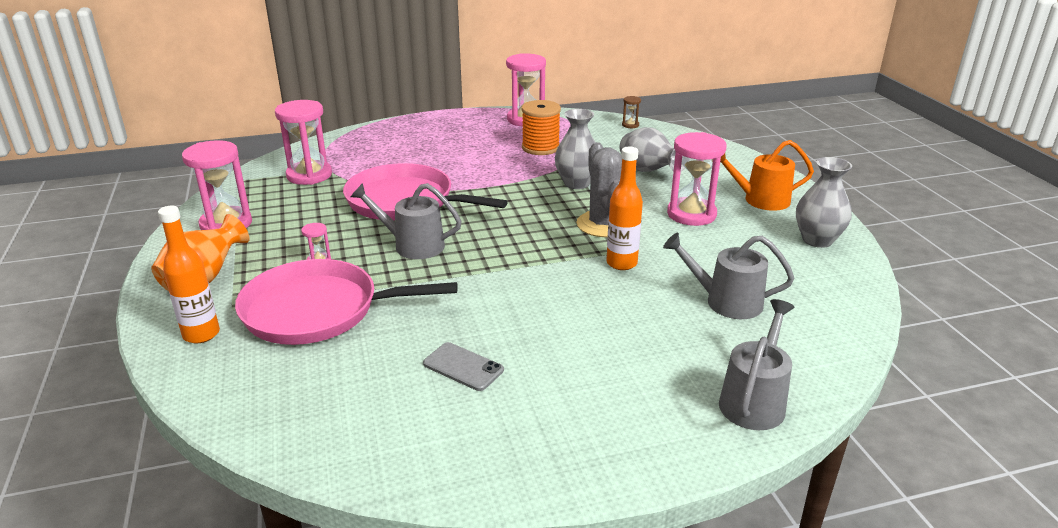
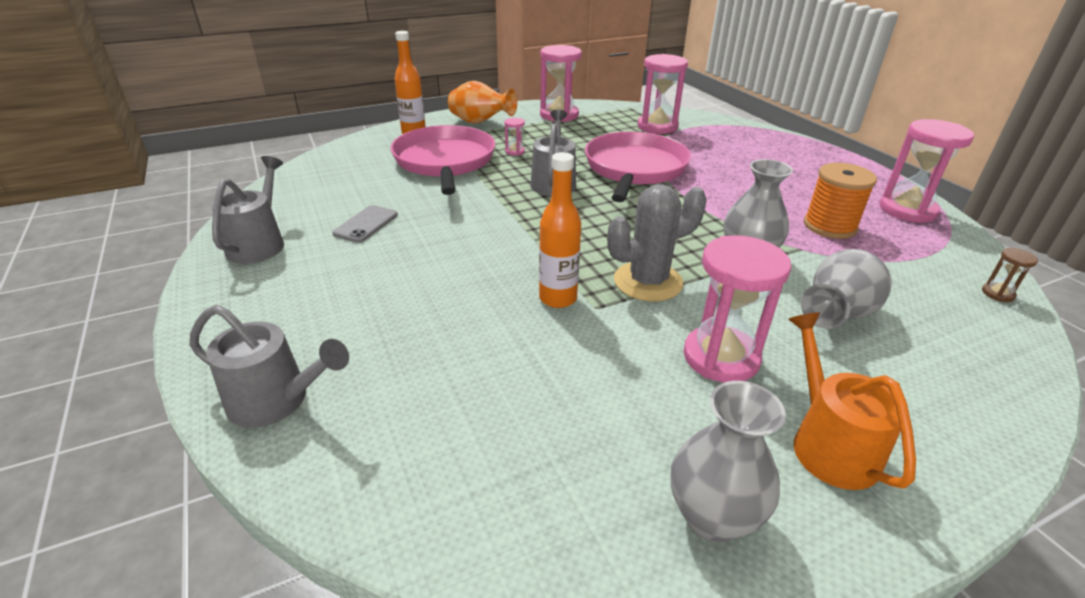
camera: 80 degrees right, 5 degrees up
grey watering can [663,233,794,319] -> grey watering can moved to [212,156,284,264]

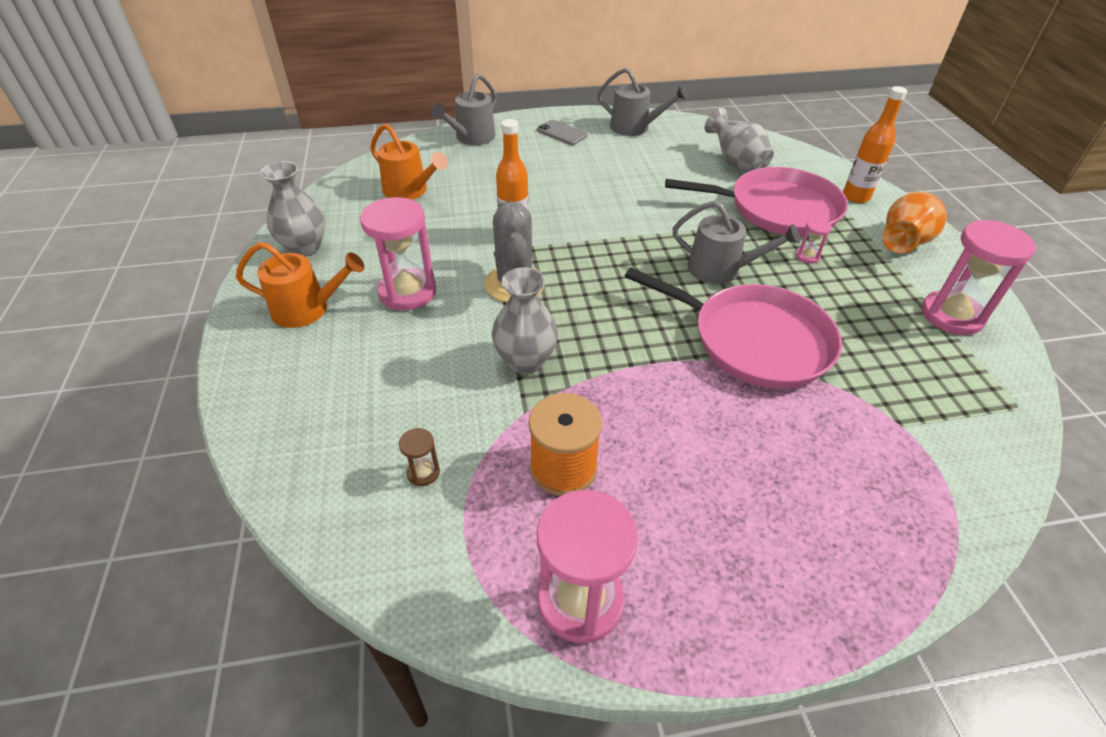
camera: 105 degrees right, 10 degrees up
grey phone [332,205,398,243] -> grey phone moved to [537,120,588,145]
pink hourglass [638,54,688,134] -> none
grey vase [801,249,892,329] -> grey vase moved to [705,108,774,171]
brown hourglass [982,248,1038,302] -> brown hourglass moved to [399,428,440,486]
none -> orange watering can [370,124,448,200]

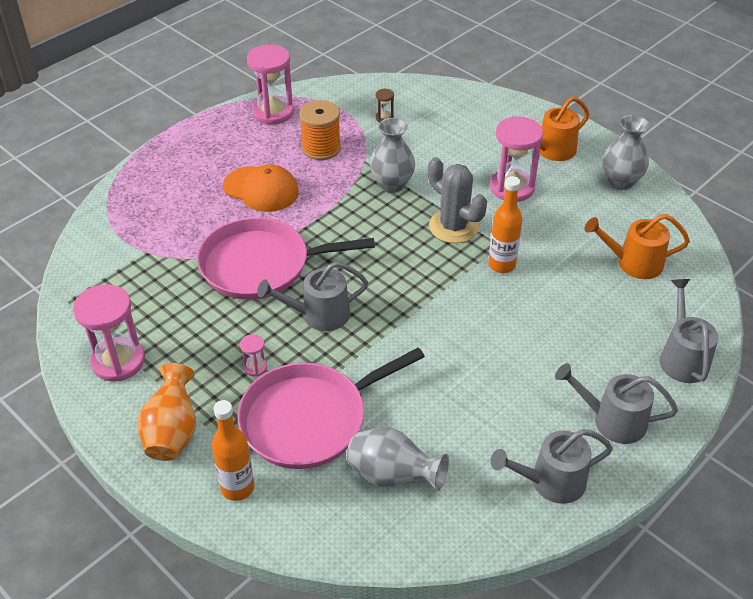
camera: 145 degrees right, 0 degrees up
grey phone [537,120,588,145] -> grey watering can [555,363,678,444]
none -> orange cap [223,164,299,212]

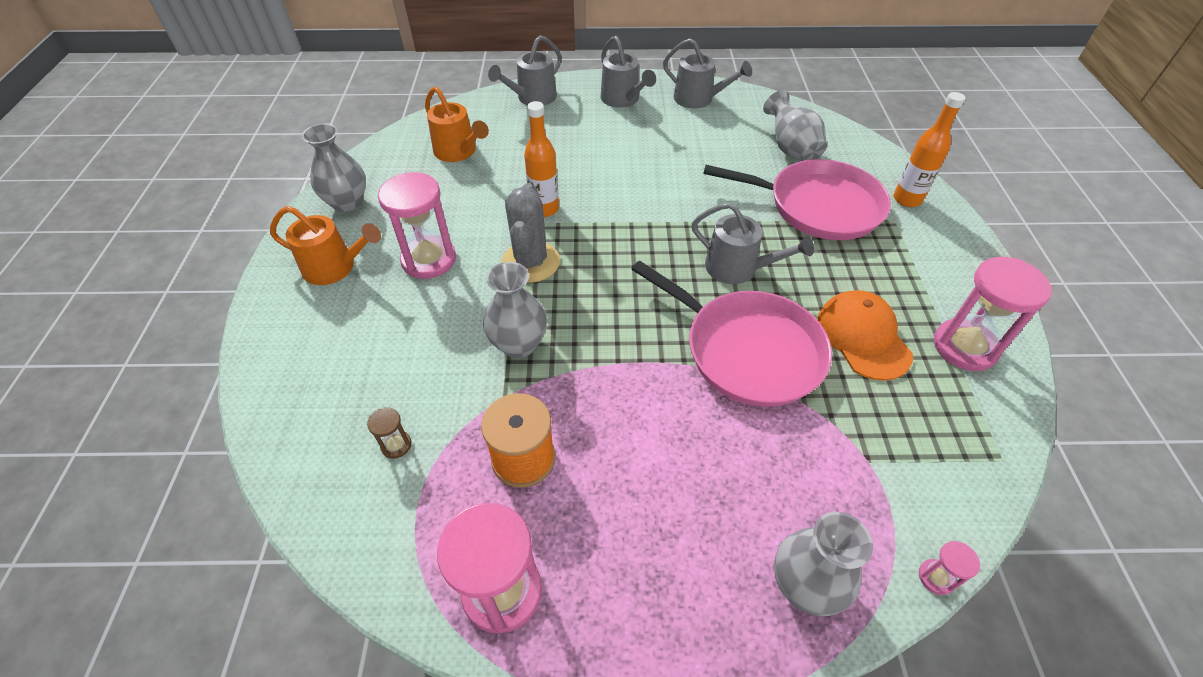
camera: 135 degrees left, 5 degrees up
orange vase [138,363,196,461] -> none
orange cap [223,164,299,212] -> orange cap moved to [817,290,913,381]
pink hourglass [240,334,267,376] -> pink hourglass moved to [919,541,980,595]
none -> grey vase [774,512,873,616]

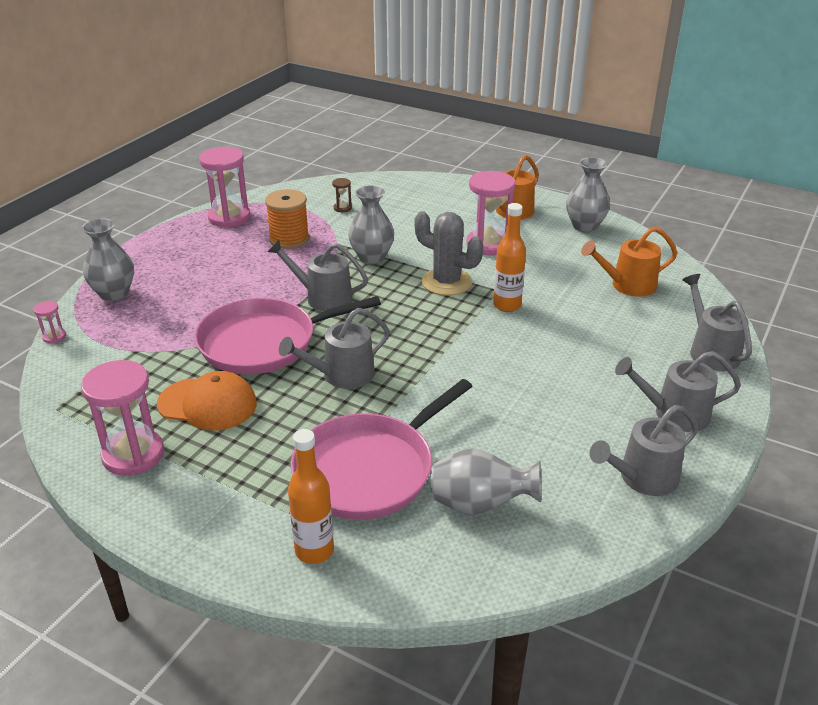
camera: 120 degrees right, 15 degrees down
none -> grey watering can [268,240,368,311]

